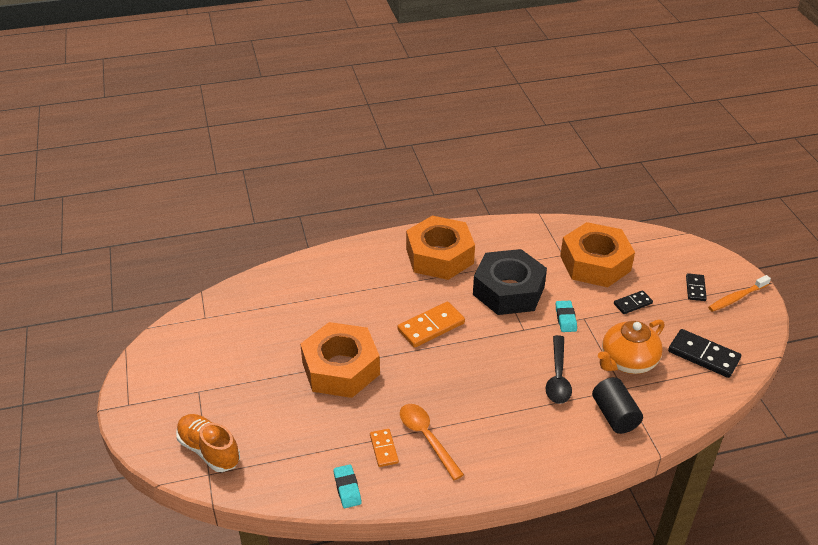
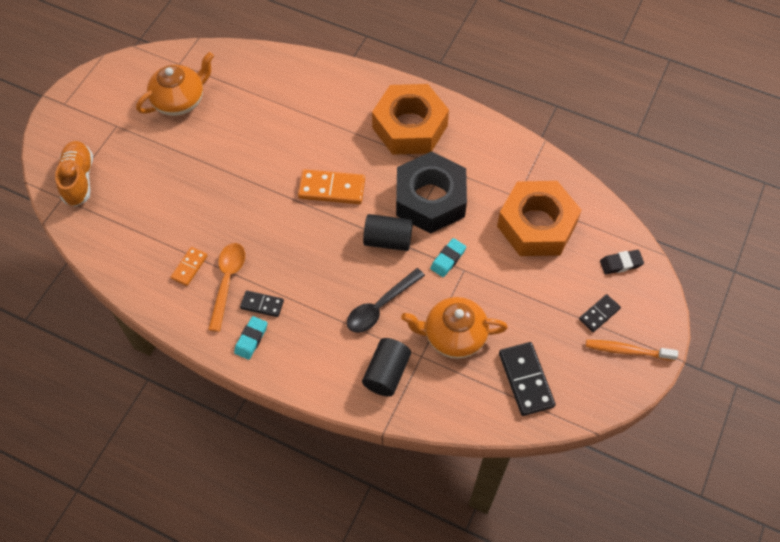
camera: 40 degrees right, 20 degrees up
orange nut [300,322,380,398] -> none
turquoise eraser [334,464,362,508] -> turquoise eraser moved to [234,316,267,360]
black domino [614,290,653,314] -> black domino moved to [240,290,284,317]
none -> orange teapot [136,52,214,116]
none -> black cylinder [363,214,413,251]
none -> black eraser [600,250,644,274]

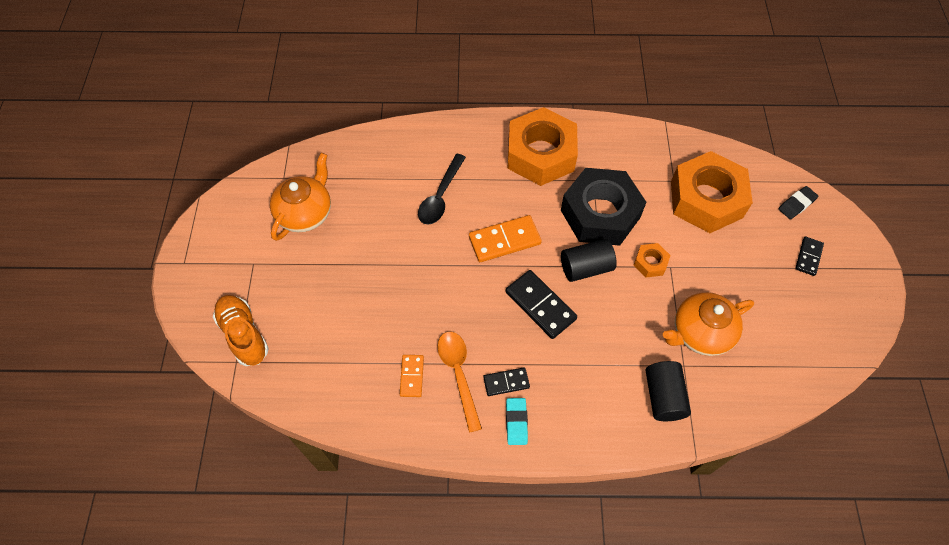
camera: 25 degrees left, 0 degrees up
black spoon [347,268,425,333] -> black spoon moved to [418,154,466,225]
turquoise eraser [430,238,466,277] -> orange nut [634,243,671,278]
black domino [499,342,556,416] -> black domino moved to [506,270,577,339]
orange toothbrush [586,340,678,361] -> none

